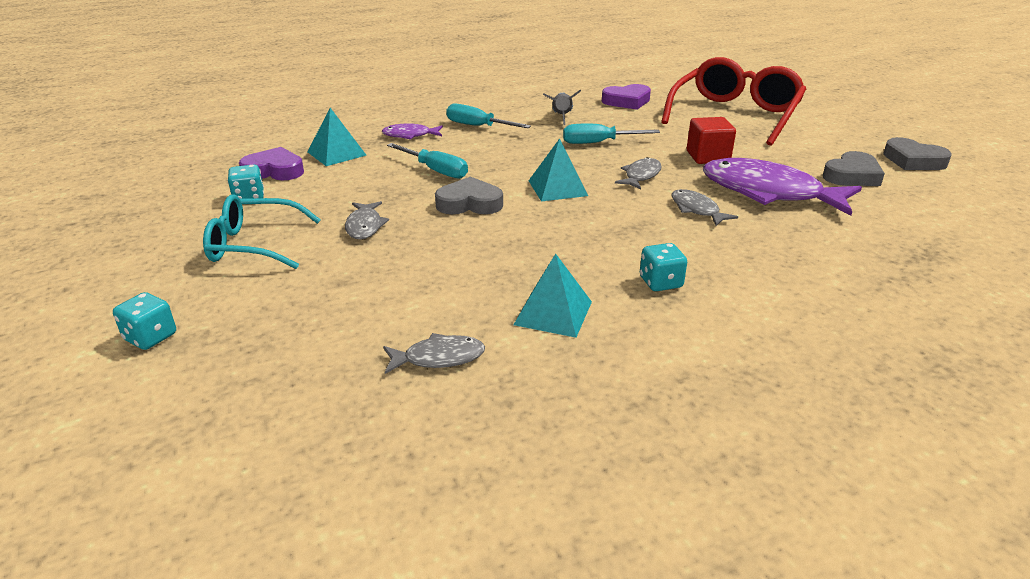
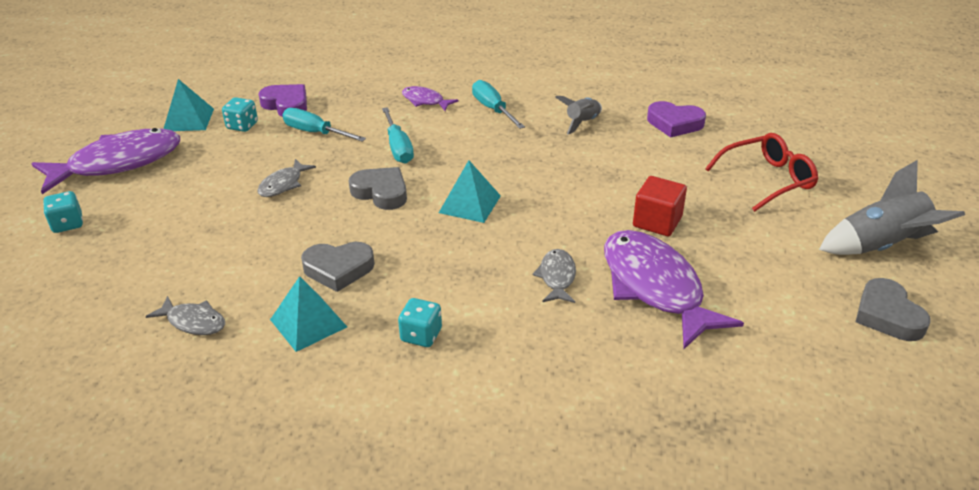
camera: 35 degrees right, 5 degrees up
turquoise glasses [203,194,321,269] -> none
turquoise pyramid [308,108,366,166] -> turquoise pyramid moved to [164,79,214,131]
turquoise screwdriver [563,124,660,144] -> turquoise screwdriver moved to [282,108,366,142]
grey fish [615,157,662,190] -> none
red glasses [661,57,806,146] -> red glasses [705,133,818,212], size x0.62
grey heart [823,151,885,186] -> grey heart moved to [301,242,375,292]
none -> purple fish [31,128,180,194]
none -> grey rocket [819,160,965,255]

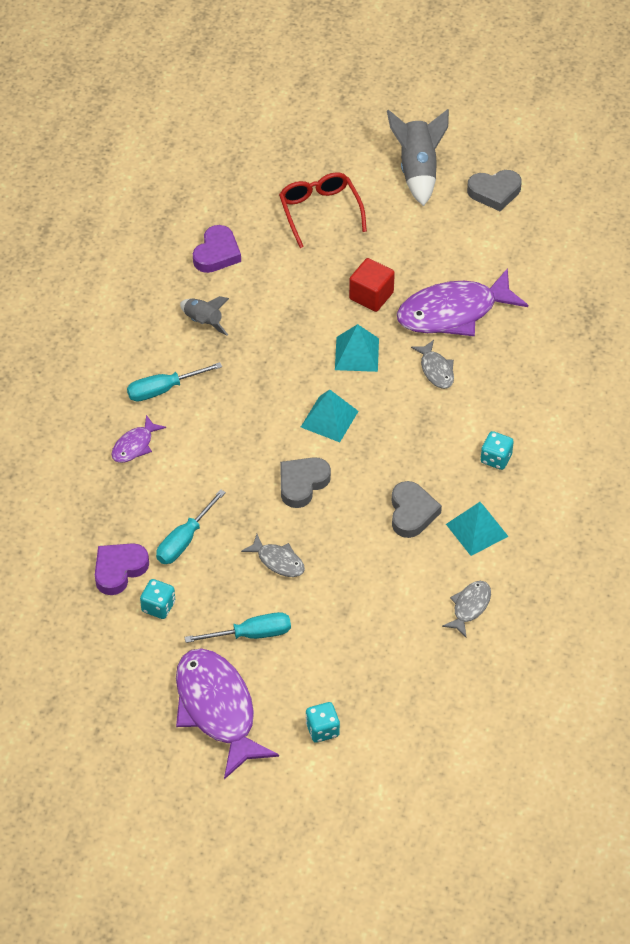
camera: 85 degrees left, 15 degrees up
turquoise pyramid [164,79,214,131] -> turquoise pyramid moved to [335,324,379,372]
turquoise screwdriver [382,107,414,164] -> turquoise screwdriver moved to [184,612,291,643]
grey fish [532,249,576,303] -> grey fish turned 120 degrees counterclockwise [411,340,454,389]

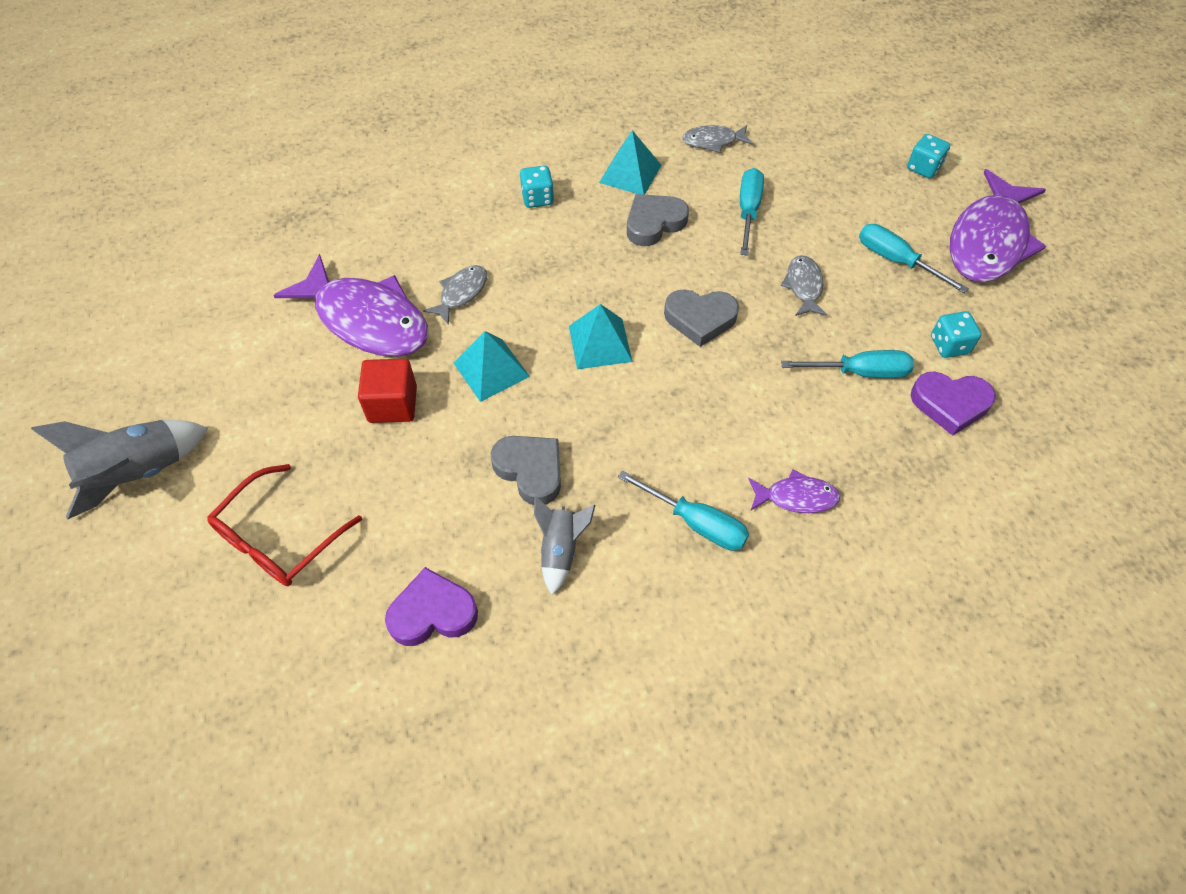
camera: 125 degrees left, 5 degrees up
grey heart [467,170,522,211] -> grey heart moved to [490,436,561,505]
none -> turquoise screwdriver [740,168,764,256]

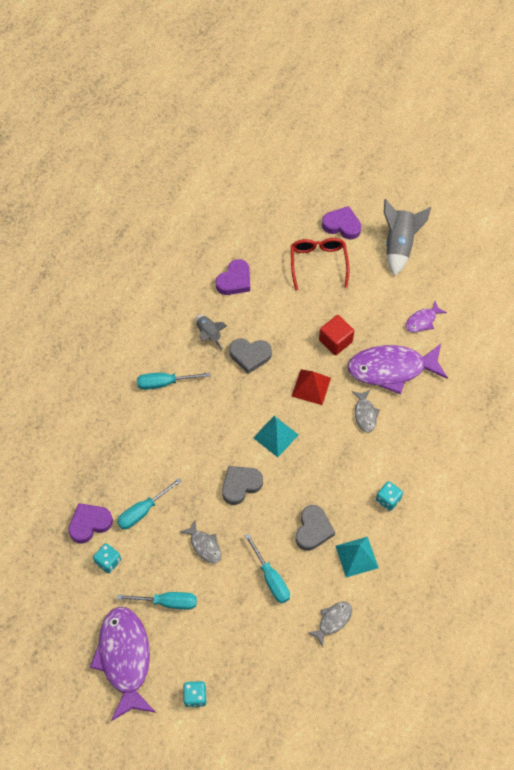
camera: 140 degrees right, 5 degrees up
turquoise pyramid [454,331,530,402] -> red pyramid [291,369,331,405]
purple fish [748,469,840,513] -> purple fish moved to [406,301,447,332]
none -> purple heart [322,206,361,240]

